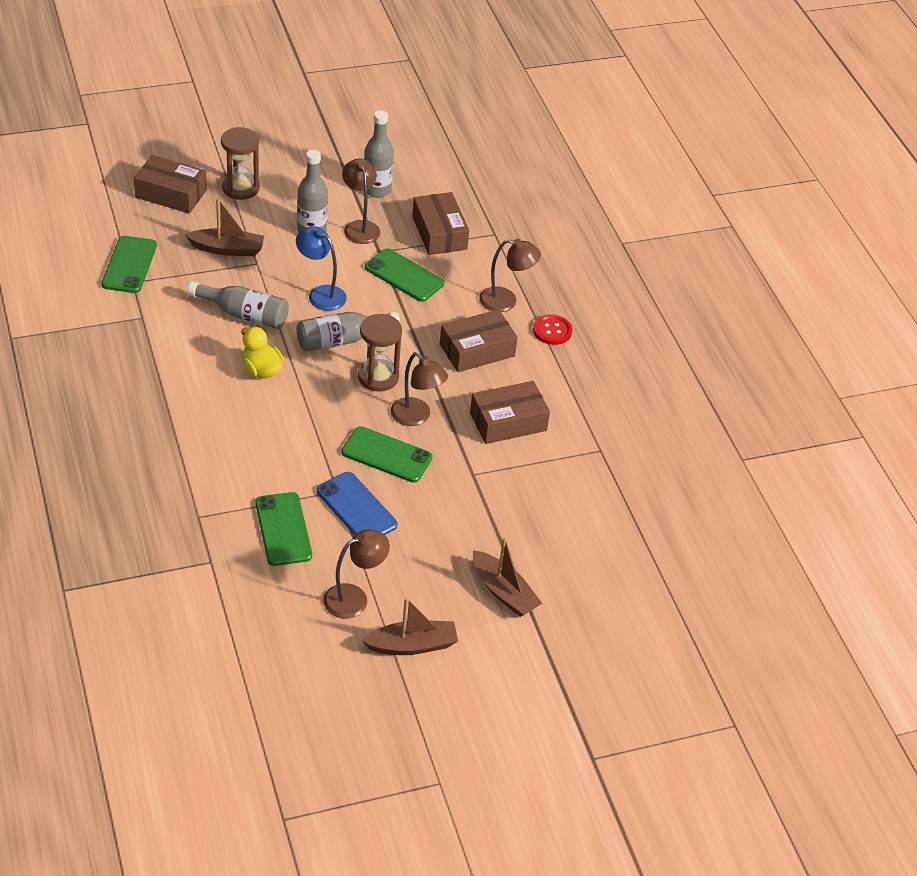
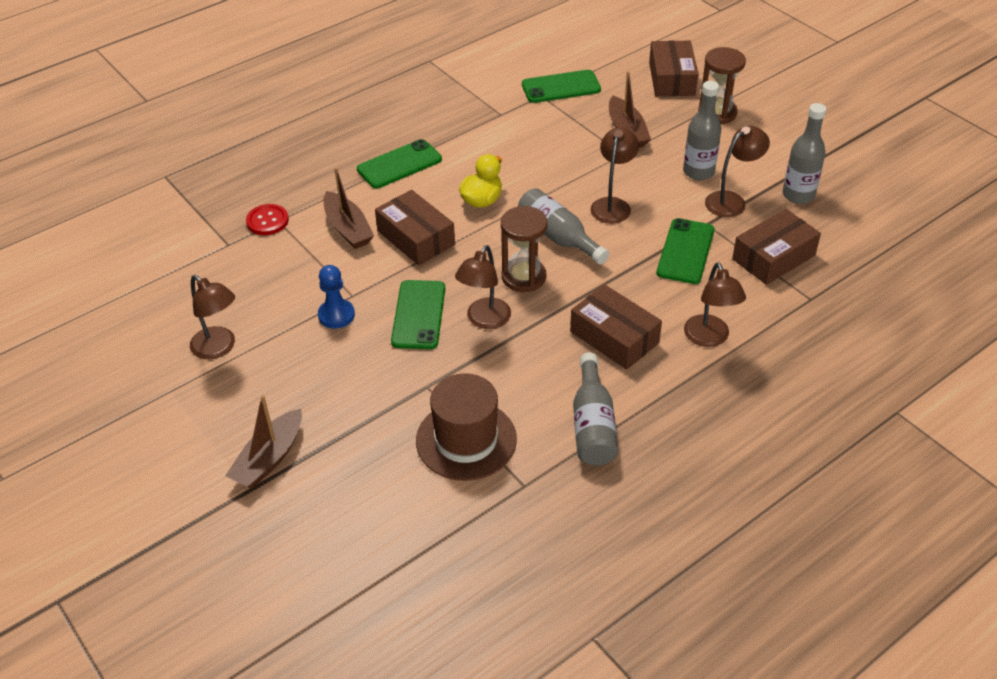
camera: 75 degrees right, 0 degrees up
grey bottle [188,281,289,329] -> grey bottle moved to [573,353,618,466]
green phone [255,492,312,566] -> green phone moved to [357,139,442,188]
blue lamp [296,226,347,311] -> brown lamp [590,127,639,224]
blue phone [317,472,398,535] -> blue pawn [318,265,355,329]
brown boat [361,598,458,655] -> brown boat moved to [323,167,374,249]
brown box [470,381,550,444] -> brown box moved to [375,190,455,266]
red button [533,314,572,345] -> red button moved to [246,204,289,235]
none -> brown hat [416,373,517,481]

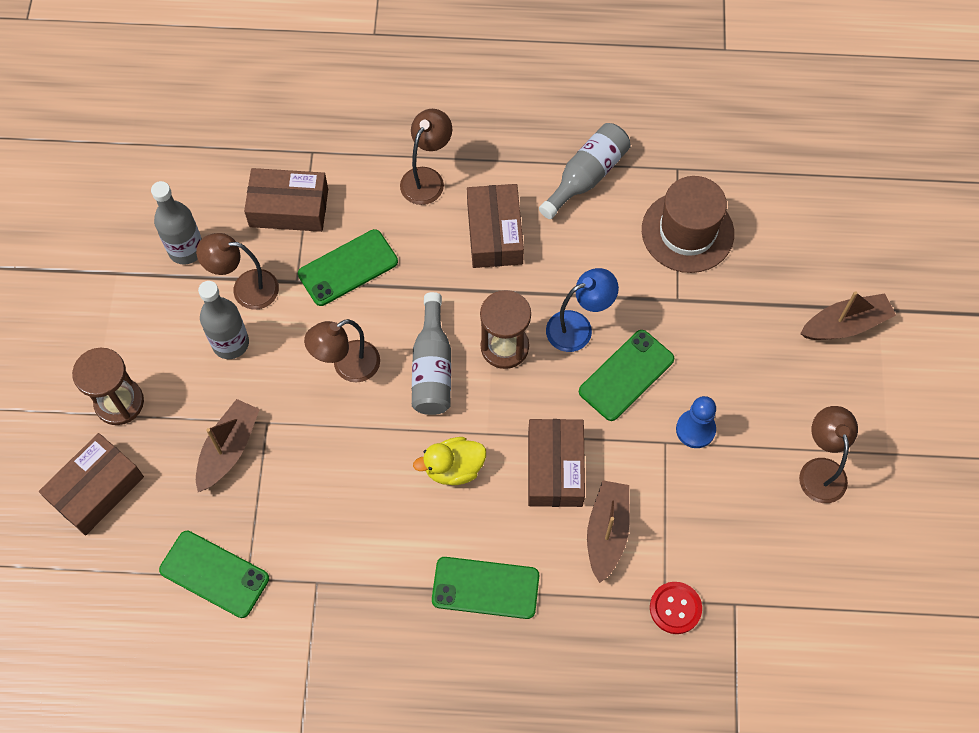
camera: 140 degrees left, 20 degrees up
brown lamp [455,245,511,329] -> blue lamp [546,268,619,352]

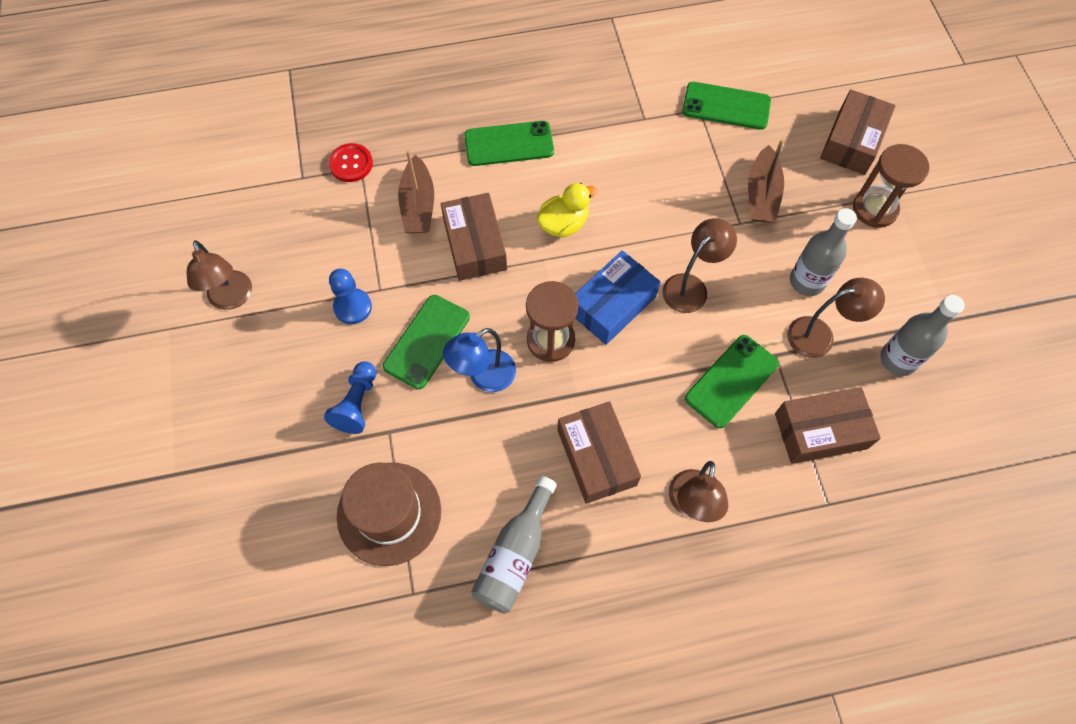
camera: 165 degrees right, 0 degrees up
grey bottle [412,292,451,415] -> blue box [575,250,660,345]
brown boat [800,291,896,340] -> none
none -> blue pawn [324,361,376,434]

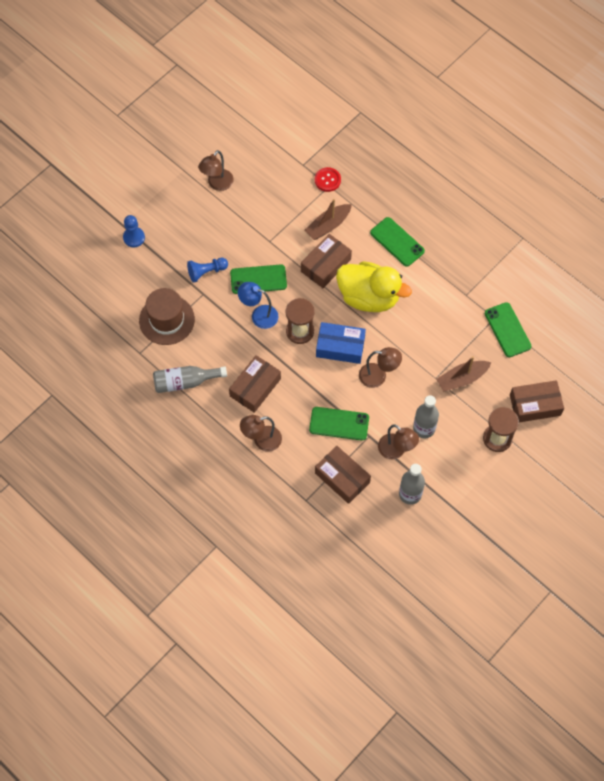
camera: 55 degrees right, 0 degrees up
blue pawn [329,269,372,324] -> blue pawn moved to [123,215,145,247]
yellow duck [536,183,597,238] -> yellow duck [336,261,412,312], size x1.90

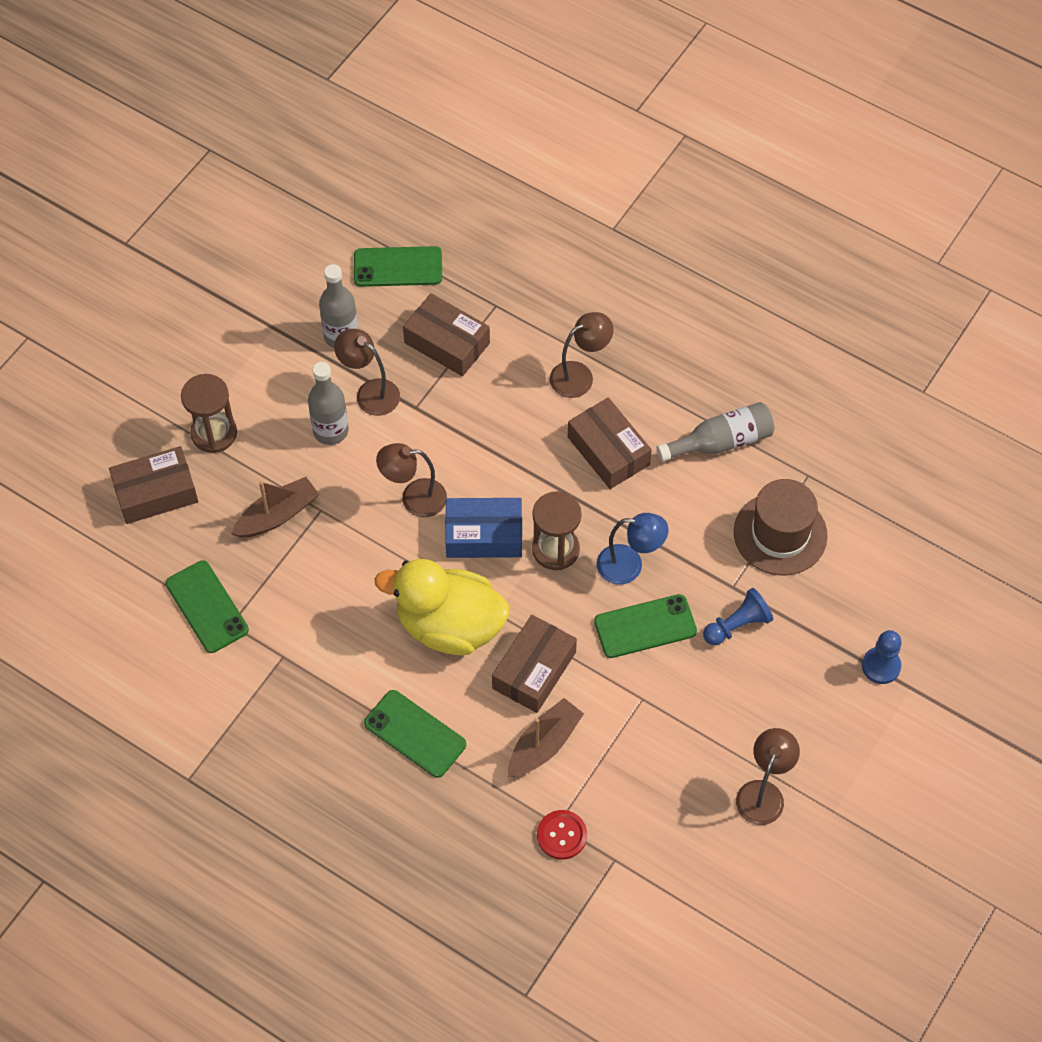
camera: 170 degrees right, 5 degrees down
brown box [229,355,281,413] -> brown box turned 60 degrees counterclockwise [568,397,652,489]
green phone [309,407,369,441] -> green phone moved to [354,246,442,287]

